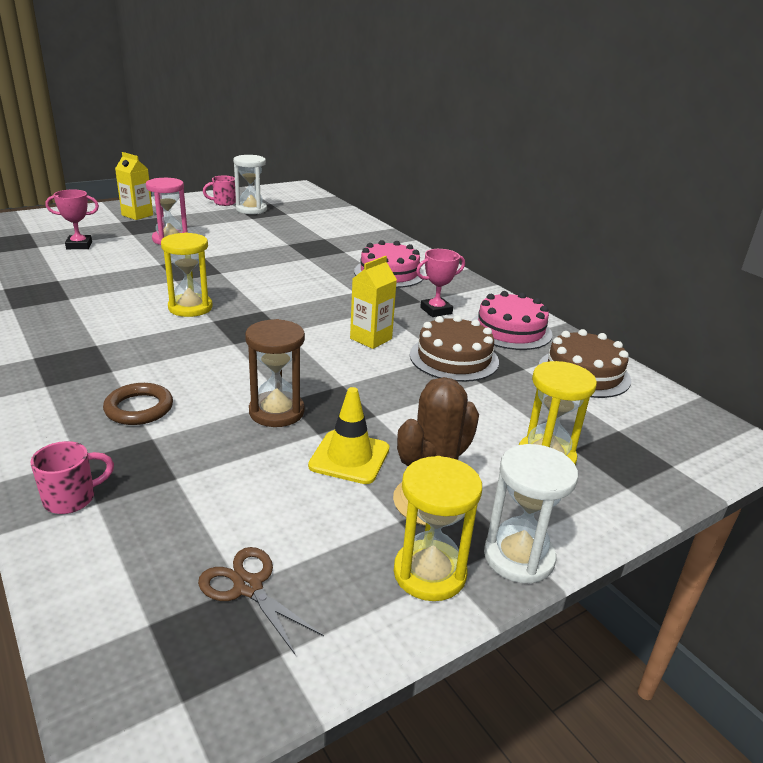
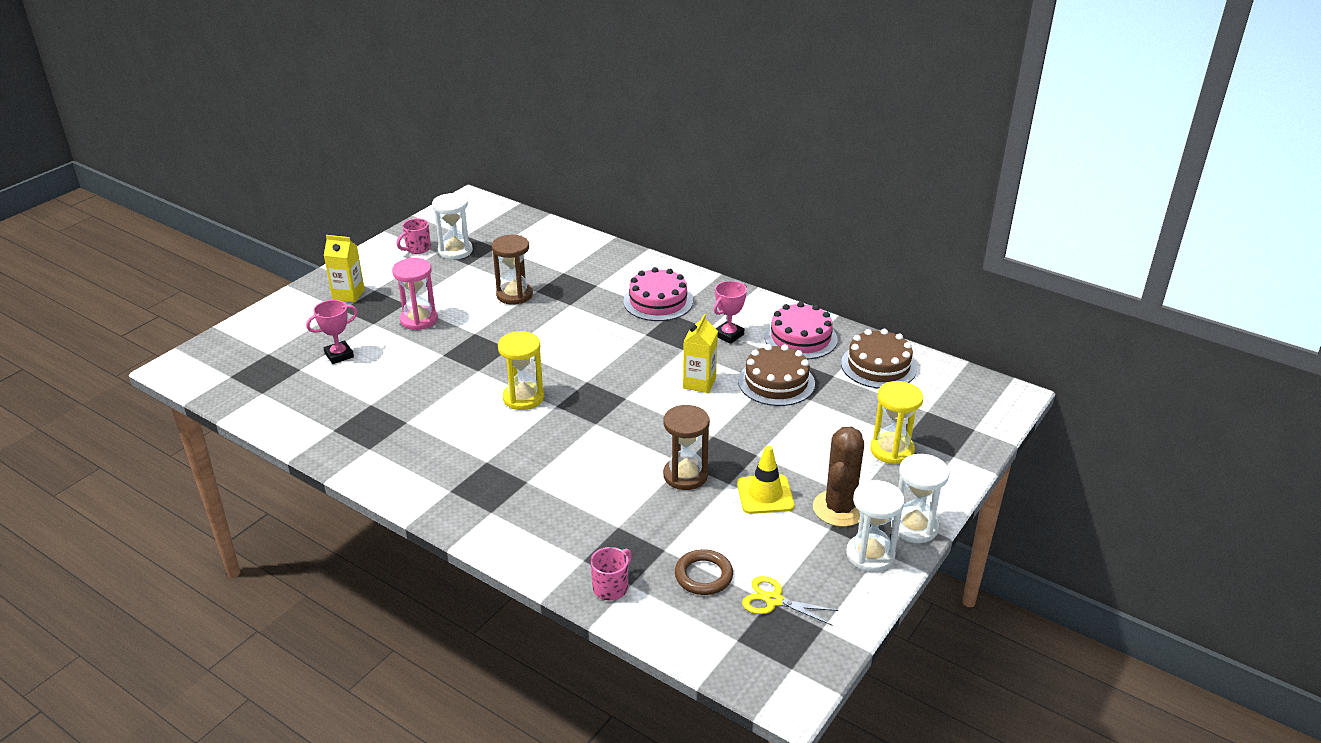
camera: 20 degrees left, 5 degrees up
brown ring [103,383,173,425] -> brown ring moved to [675,549,733,595]
brown scissors [198,547,324,656] -> yellow scissors [742,576,839,625]
yellow hourglass [394,456,482,601] -> white hourglass [846,480,904,572]
none -> brown hourglass [492,235,533,305]

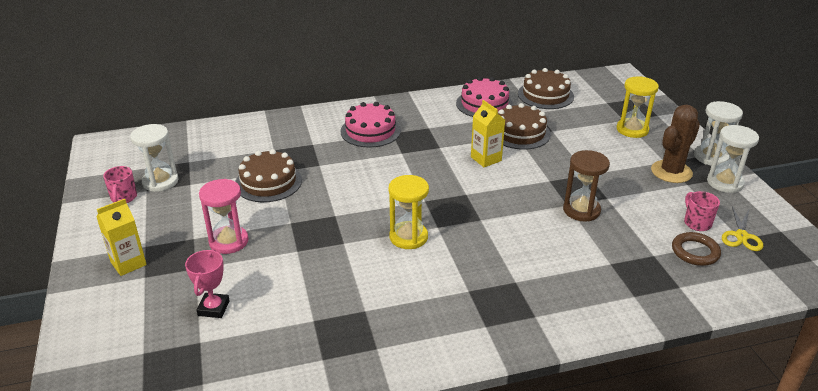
camera: 50 degrees left, 0 degrees up
brown hourglass [492,235,533,305] -> brown cake [235,149,302,202]
pink mug [590,547,632,601] -> pink mug moved to [684,191,720,231]
pink trophy [714,281,747,344] -> none
yellow traffic cone [737,446,794,514] -> none
yellow scissors [742,576,839,625] -> yellow scissors turned 45 degrees counterclockwise [722,206,763,251]
brown cactus [813,427,864,527] -> brown cactus turned 75 degrees clockwise [651,104,700,183]

